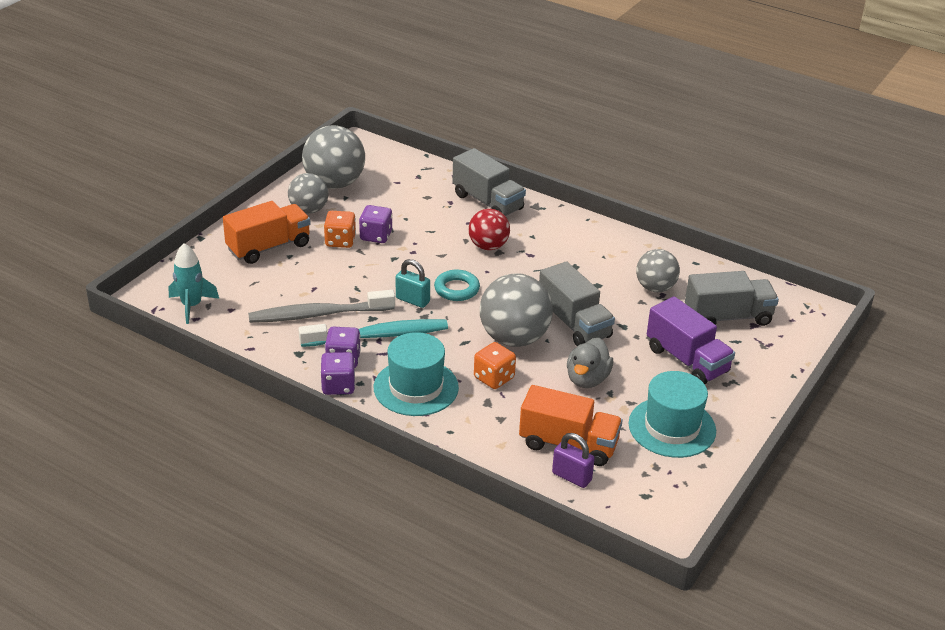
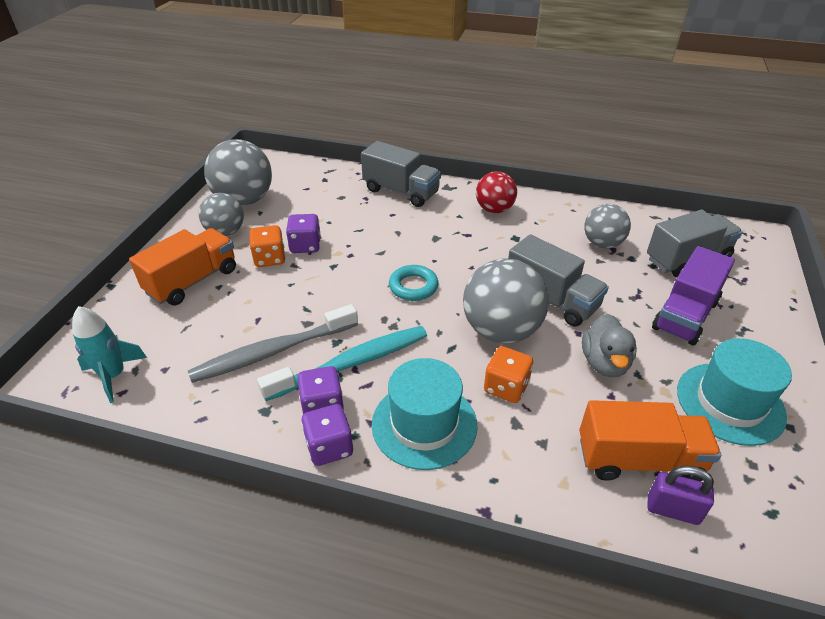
camera: 15 degrees left, 5 degrees up
turquoise padlock [396,259,430,308] -> none
red ball [468,209,510,250] -> red ball moved to [476,171,517,213]
purple truck [647,296,735,384] -> purple truck turned 90 degrees clockwise [652,246,735,346]

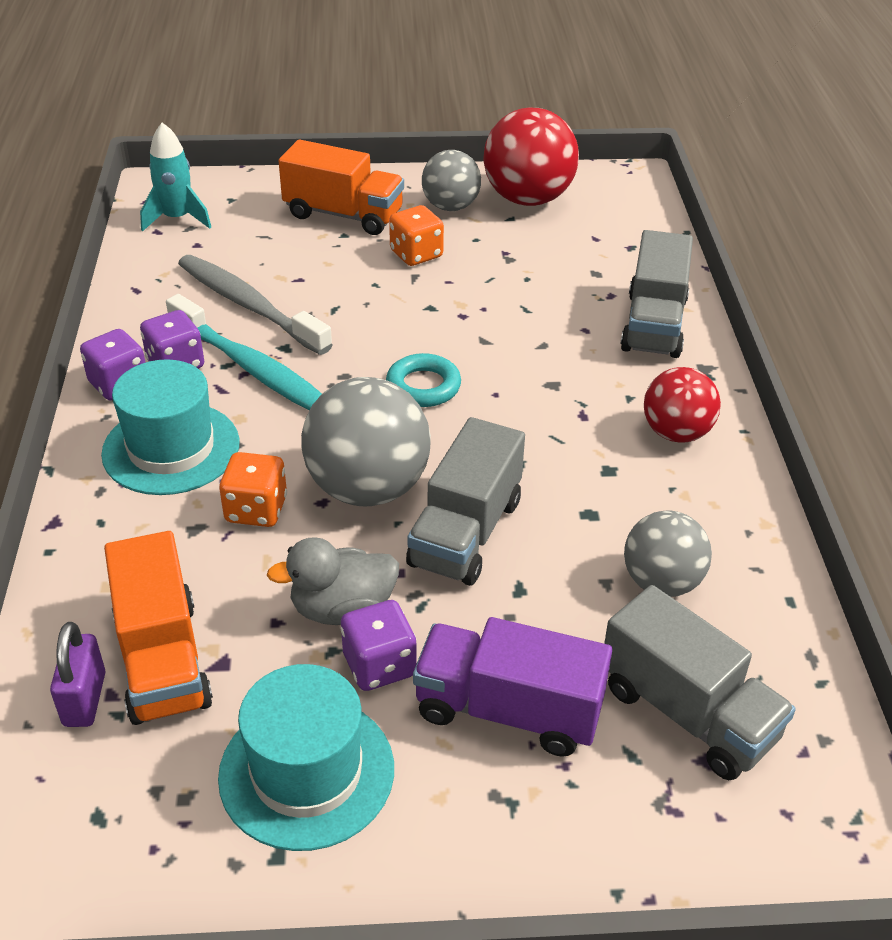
camera: 70 degrees right, 0 degrees up
grey ball [204,139,272,206] -> red ball [483,108,579,206]
purple dice [286,214,321,253] -> purple dice moved to [341,600,417,691]

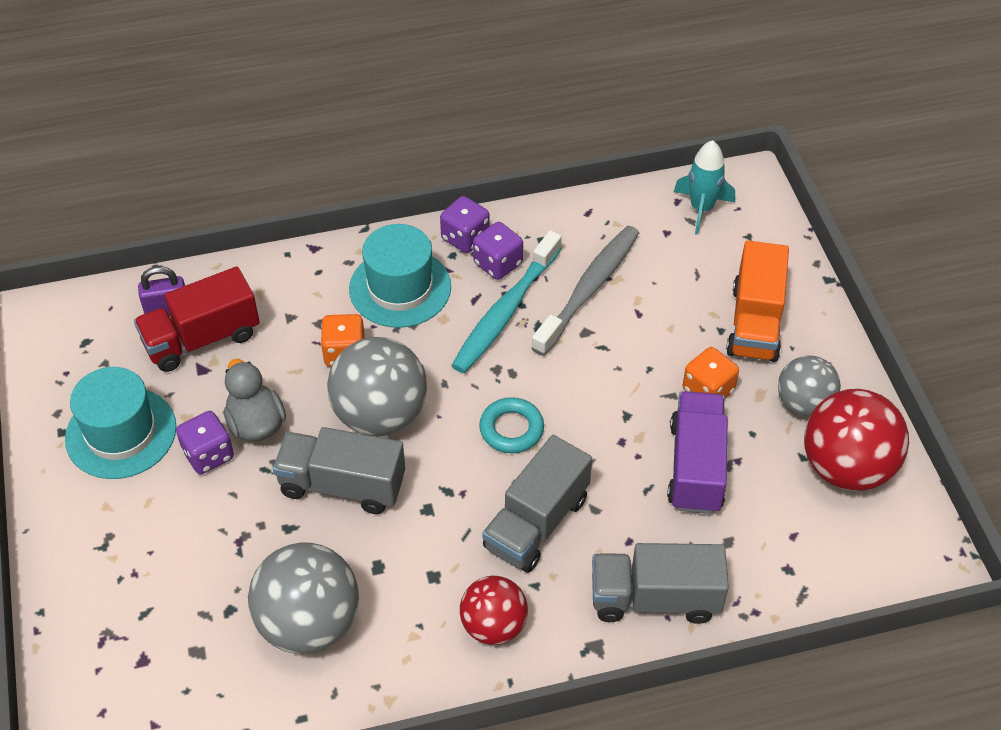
camera: 80 degrees right, 10 degrees up
orange truck [104,531,213,725] -> red truck [134,267,260,372]
purple truck [413,617,612,757] -> purple truck moved to [667,391,728,514]
grey truck [604,585,796,780] -> grey truck moved to [483,435,592,573]
grey ball [624,510,712,597] -> grey ball [248,542,359,654], size x1.60

